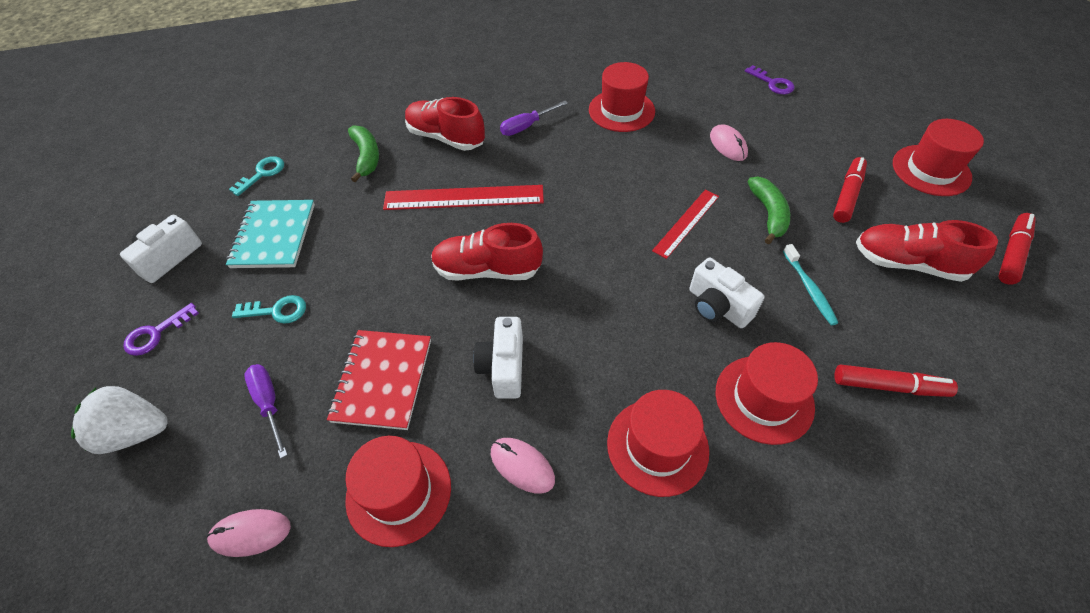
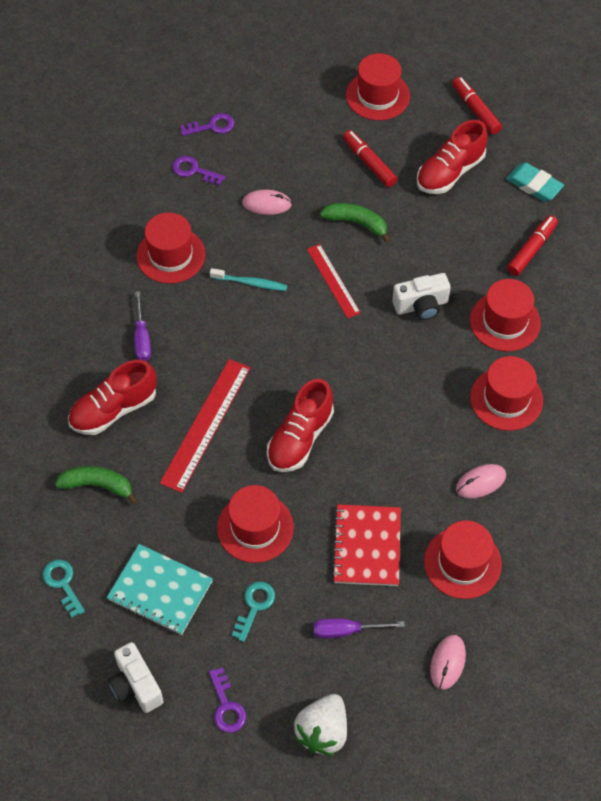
camera: 65 degrees left, 5 degrees up
red notebook [327,330,431,430] -> red notebook turned 60 degrees clockwise [332,504,401,586]
white camera [473,317,523,399] -> none
turquoise toothbrush [783,244,838,325] -> turquoise toothbrush moved to [210,268,287,291]
none -> purple key [172,156,225,186]
none -> red hat [217,485,294,563]
none -> turquoise eraser [506,163,564,201]

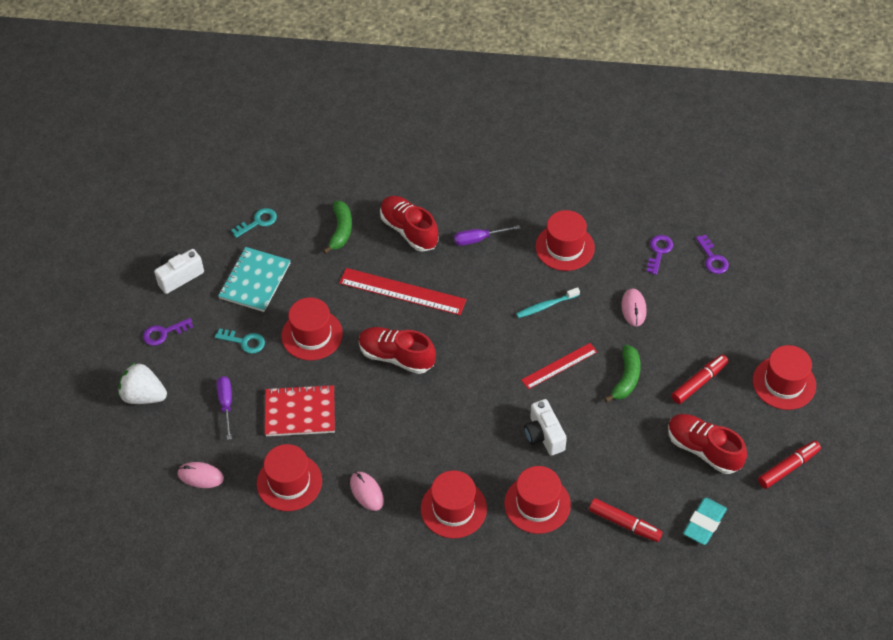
camera: 85 degrees right, 5 degrees down
turquoise toothbrush [210,268,287,291] -> turquoise toothbrush turned 60 degrees clockwise [516,287,580,318]

